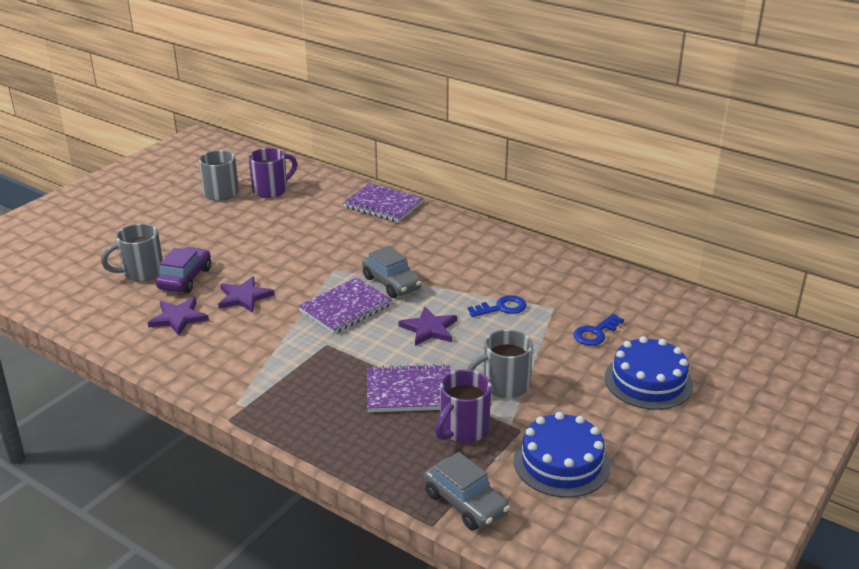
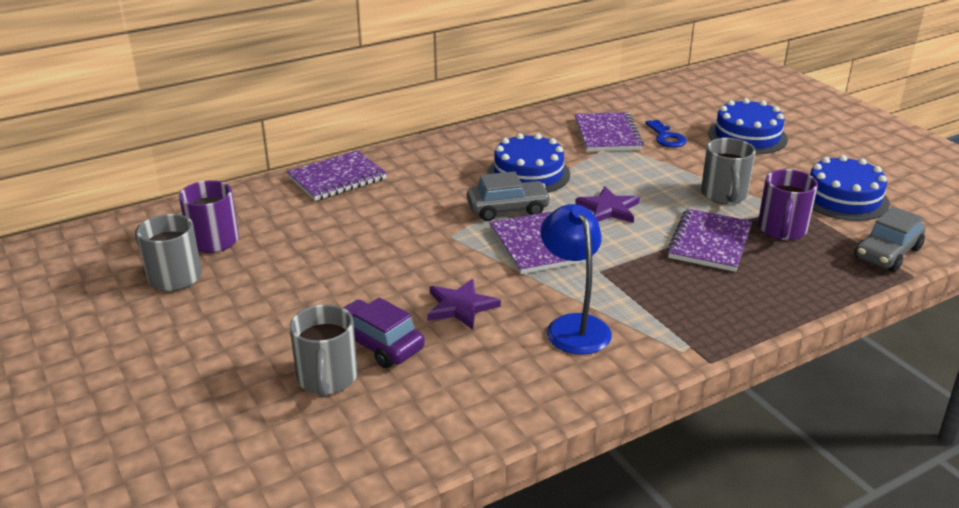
camera: 65 degrees left, 0 degrees up
purple star [148,298,209,336] -> none
grey car [424,452,510,530] -> grey car turned 150 degrees clockwise [854,207,925,272]
purple mug [435,369,491,443] -> purple mug turned 45 degrees clockwise [758,169,818,240]
blue key [468,295,527,317] -> none
none -> blue cake [487,133,570,193]
none -> blue lamp [541,204,612,355]
none -> purple notebook [575,112,644,152]

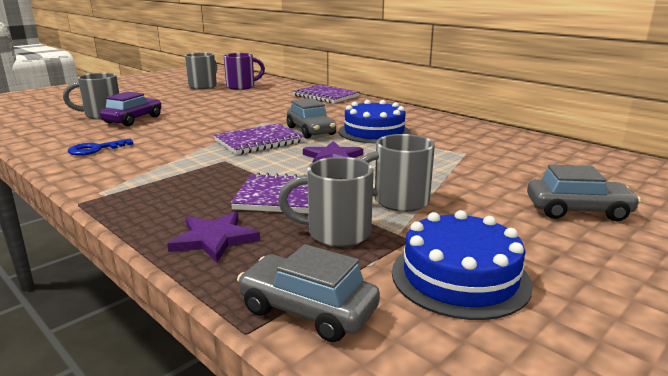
camera: 75 degrees right, 10 degrees down
purple star [427,279,501,330] -> purple star moved to [167,211,260,262]
blue lamp [541,204,612,355] -> none
purple notebook [575,112,644,152] -> none
blue key [645,120,687,148] -> blue key moved to [68,138,133,155]
blue cake [708,98,788,154] -> grey car [527,165,641,221]
purple mug [758,169,818,240] -> grey mug [278,157,374,247]

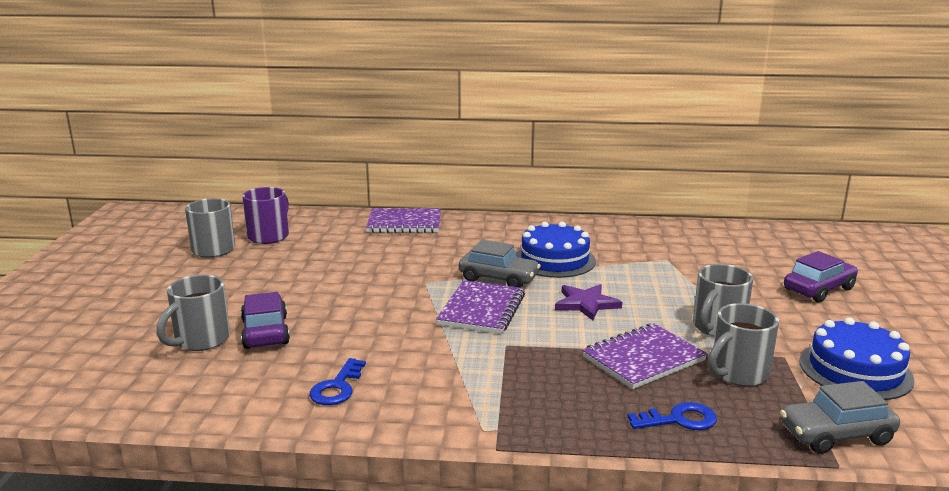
camera: 40 degrees left, 0 degrees up
purple star [167,211,260,262] -> blue key [627,402,717,430]
grey car [527,165,641,221] -> purple car [784,251,858,302]

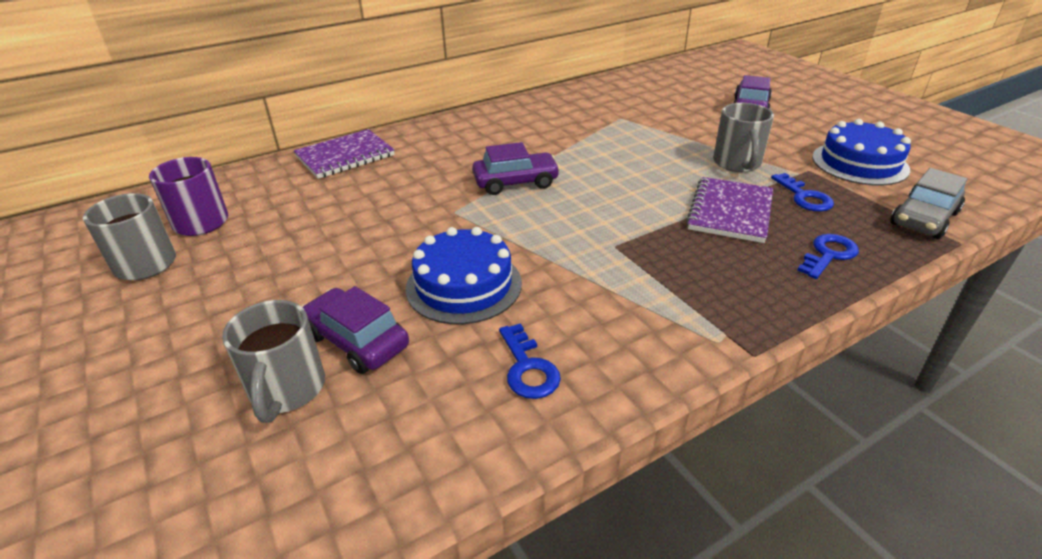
camera: 35 degrees left, 15 degrees up
purple notebook [436,280,525,334] -> none
grey car [459,240,541,288] -> purple car [472,142,560,195]
blue cake [516,222,596,278] -> blue cake moved to [406,227,522,324]
purple star [555,284,622,321] -> none
grey mug [708,303,779,386] -> blue key [771,173,834,211]

